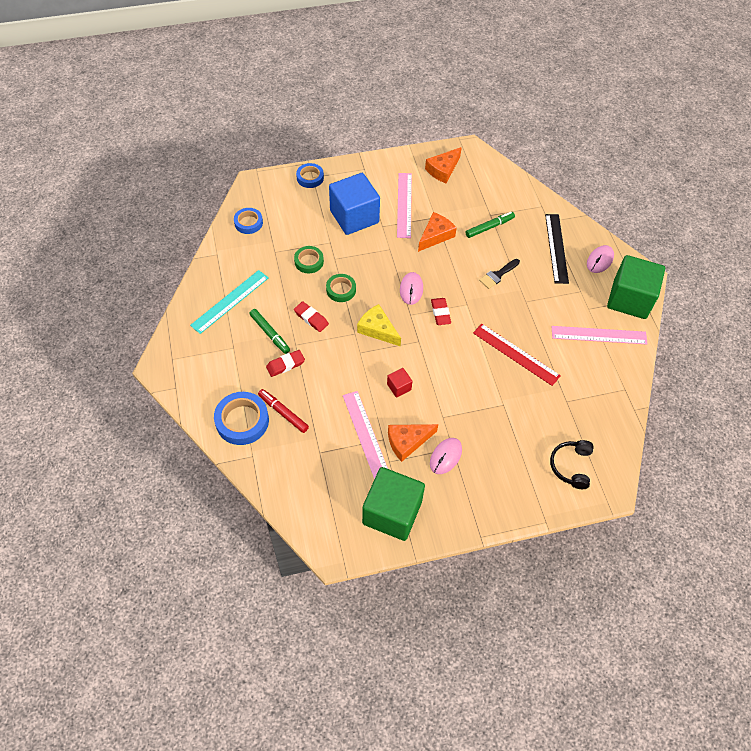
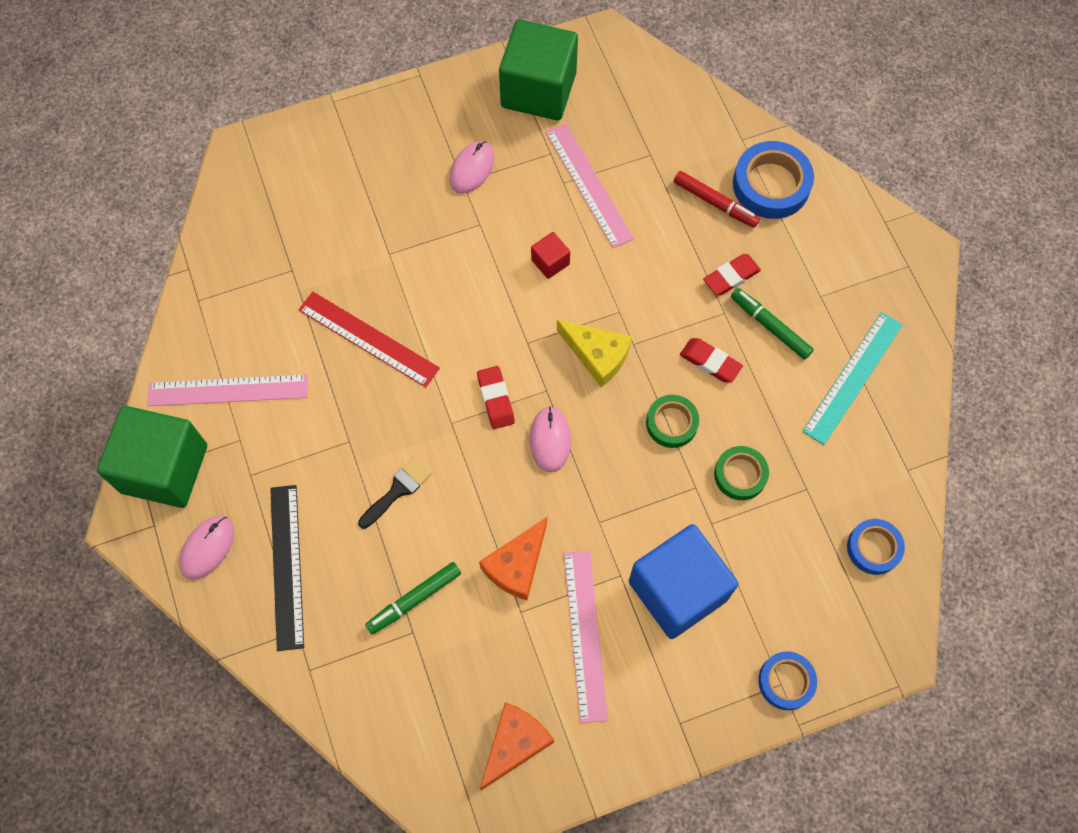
camera: 175 degrees right, 10 degrees up
orange cheese [388,424,438,462] -> none
black headphones [550,440,594,489] -> none

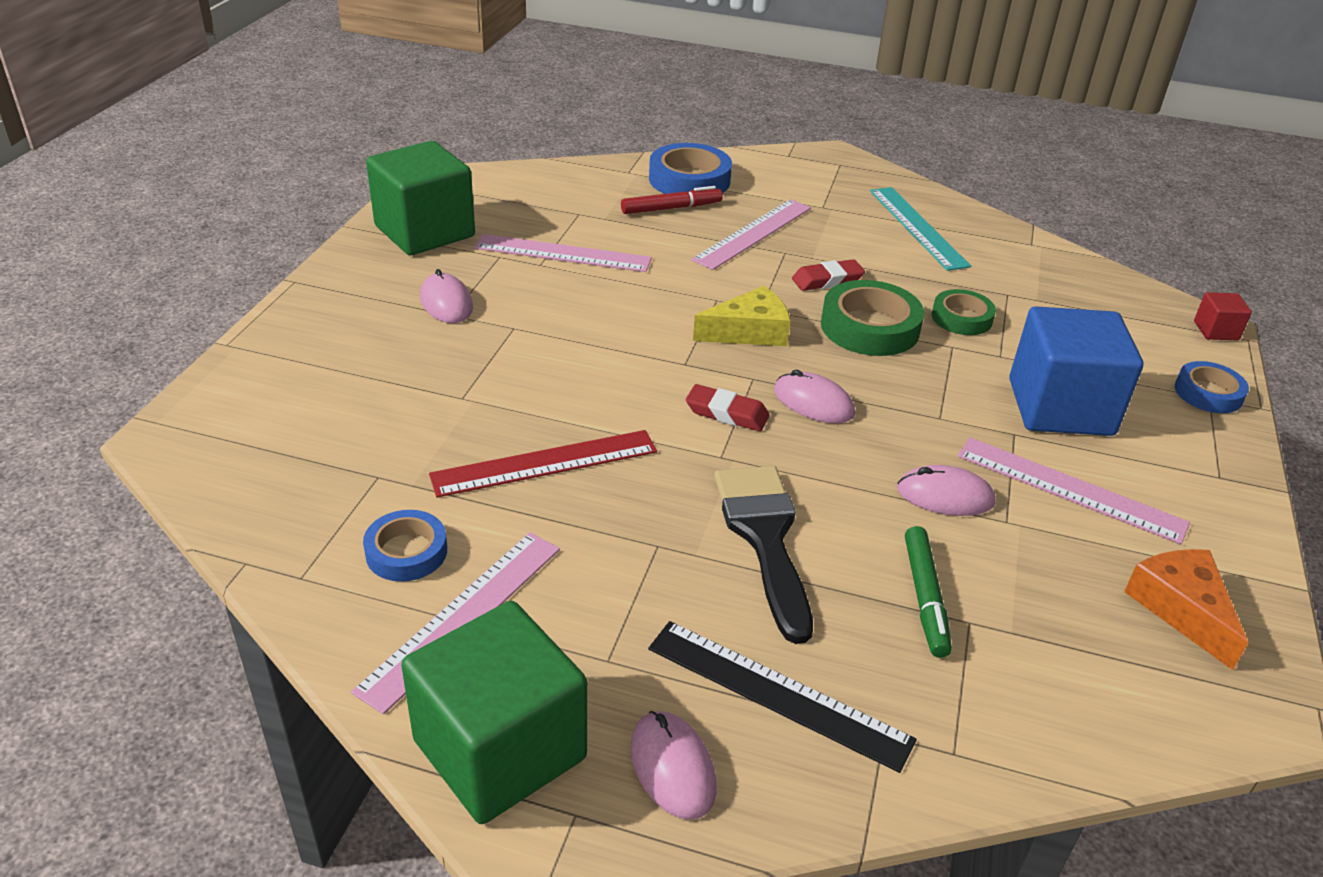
camera: 55 degrees left, 30 degrees down
black brush [358,457,432,529] -> black brush [714,466,813,644], size x1.78
orange cheese [479,517,547,600] -> pink mouse [897,465,996,516]
red cube [531,232,570,279] -> red cube moved to [1194,292,1252,340]
green tape [646,395,699,448] -> green tape [821,280,924,356], size x1.61
red eraser [703,254,761,296] -> pink ruler [691,199,811,270]
green marker [731,288,814,360] -> none
blue tape [847,519,905,575] -> blue tape moved to [363,510,447,582]

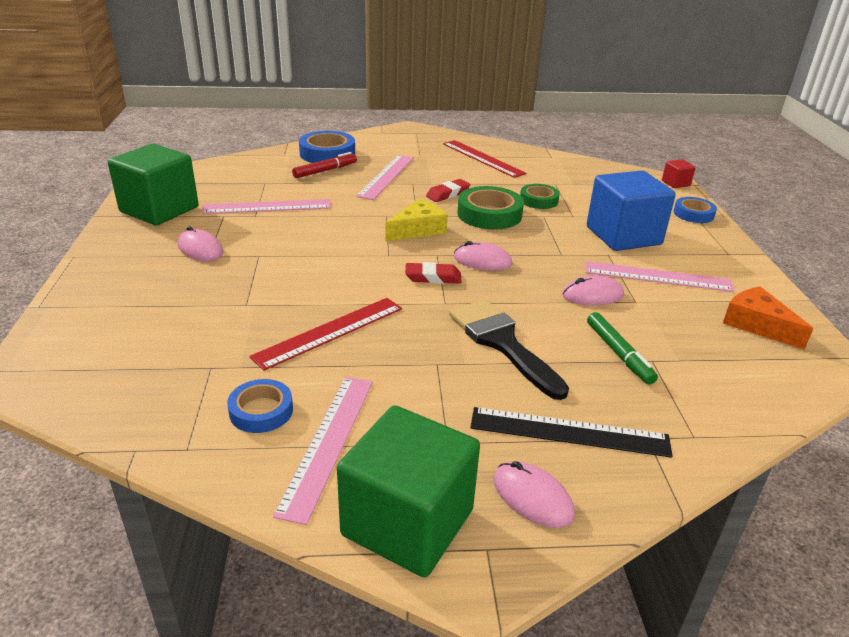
camera: 20 degrees left, 5 degrees down
turquoise ruler [870,187,971,271] -> red ruler [443,140,527,178]

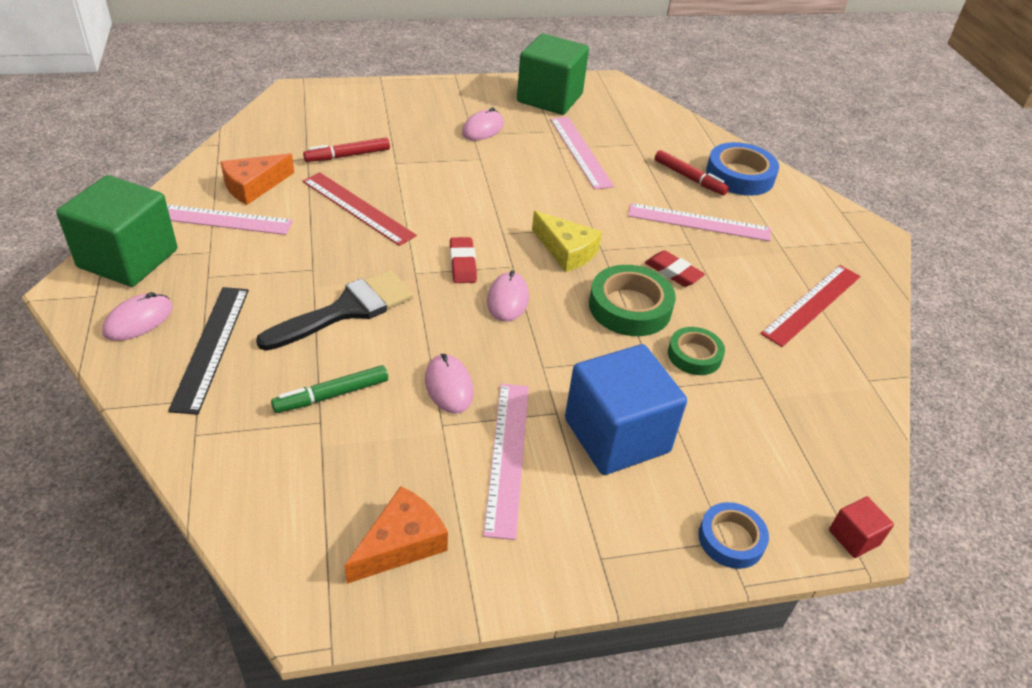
camera: 80 degrees right, 10 degrees up
blue tape [227,379,293,433] -> orange cheese [221,153,294,205]
none -> red marker [303,137,390,162]

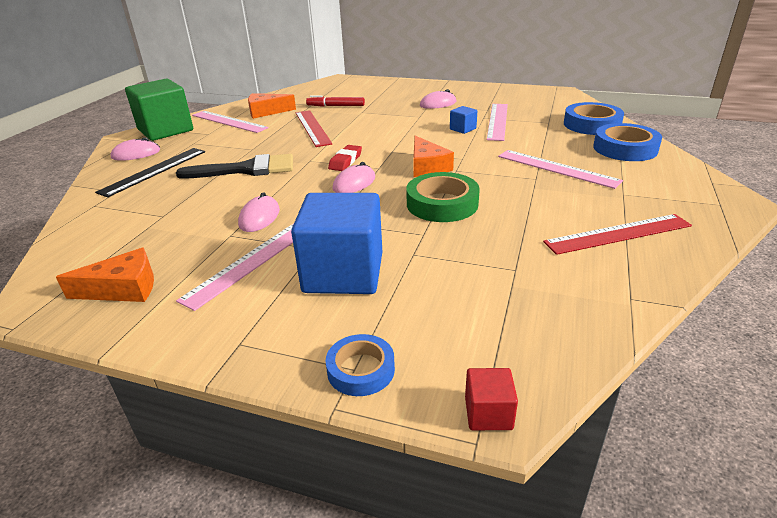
camera: 35 degrees right, 10 degrees down
green marker [271,365,388,413] -> none
green cube [517,34,589,115] -> none
yellow cheese [532,211,602,272] -> orange cheese [413,136,454,177]
red eraser [645,250,705,287] -> none
red marker [655,150,729,196] -> none
green tape [668,327,725,375] -> none
none -> blue cube [450,106,477,134]
none -> blue tape [564,102,624,135]

